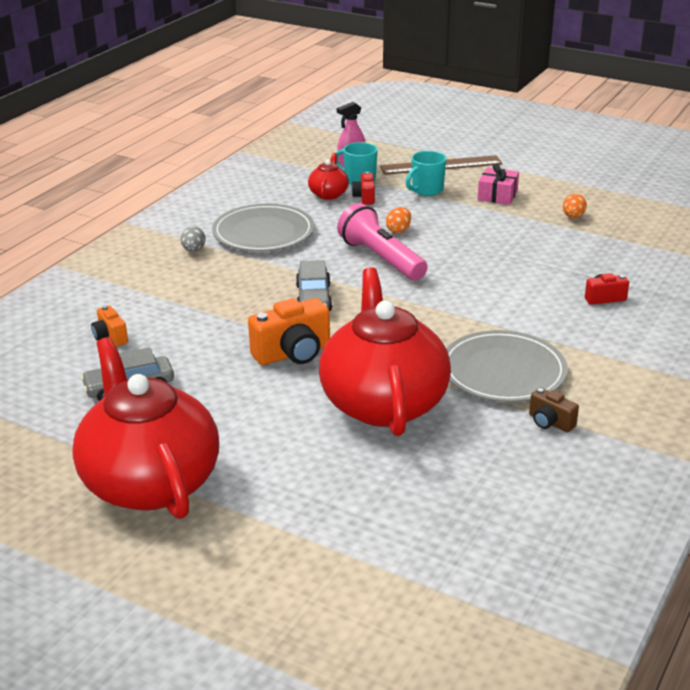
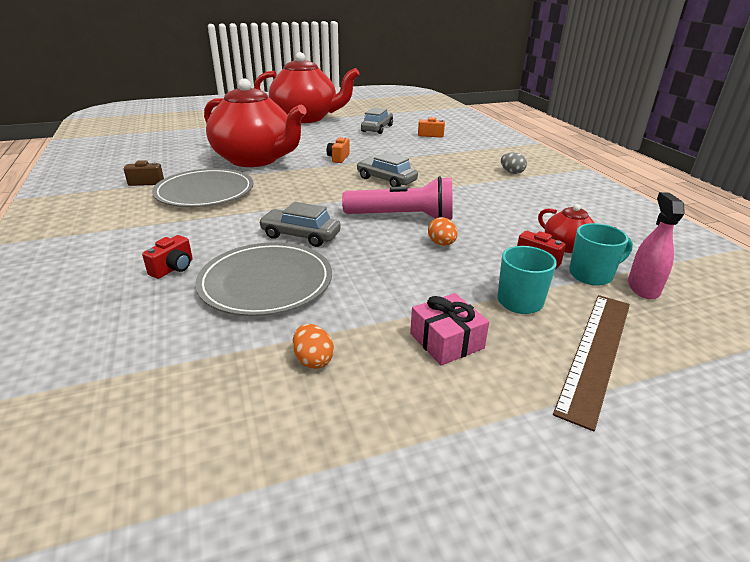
camera: 130 degrees right, 0 degrees up
grey plate [212,204,314,252] -> grey plate moved to [195,242,332,316]
orange camera [248,298,330,365] -> orange camera [326,137,350,163], size x0.55
none -> grey car [259,202,341,247]

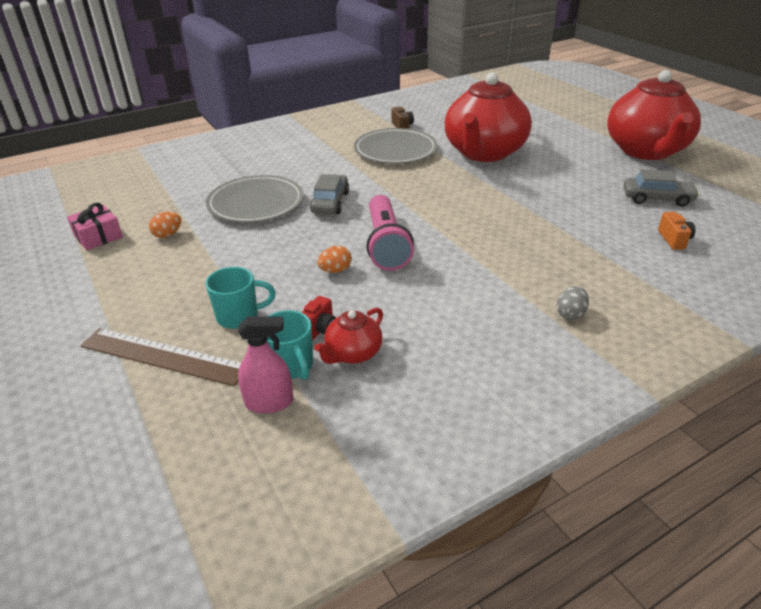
camera: 80 degrees right, 5 degrees up
red camera [142,235,193,279] -> none
orange camera [326,137,350,163] -> none
grey car [356,152,418,187] -> none
pink gift [410,293,489,366] -> pink gift moved to [67,203,123,250]

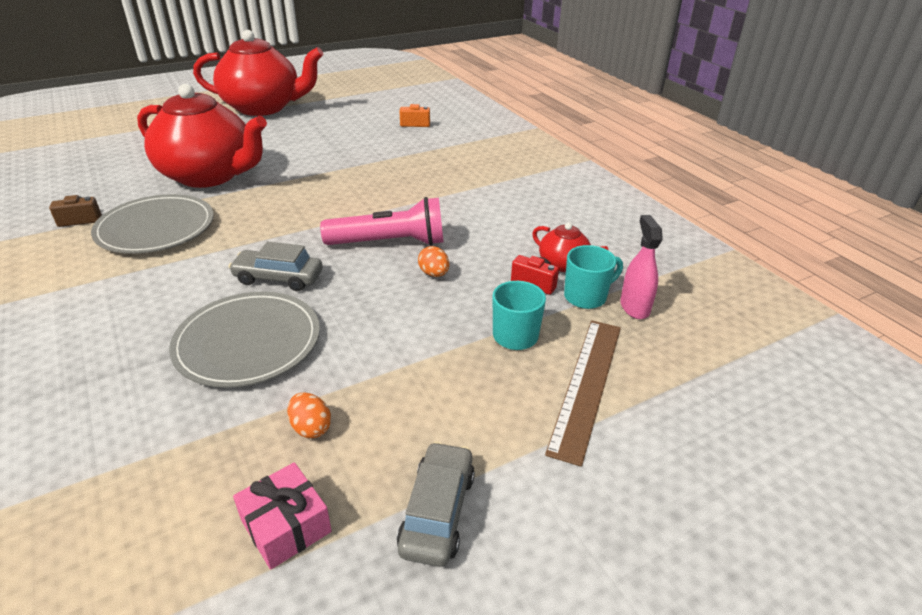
camera: 90 degrees left, 0 degrees up
grey egg [557,286,589,320] -> none
grey car [623,169,700,207] -> grey car moved to [397,442,475,567]

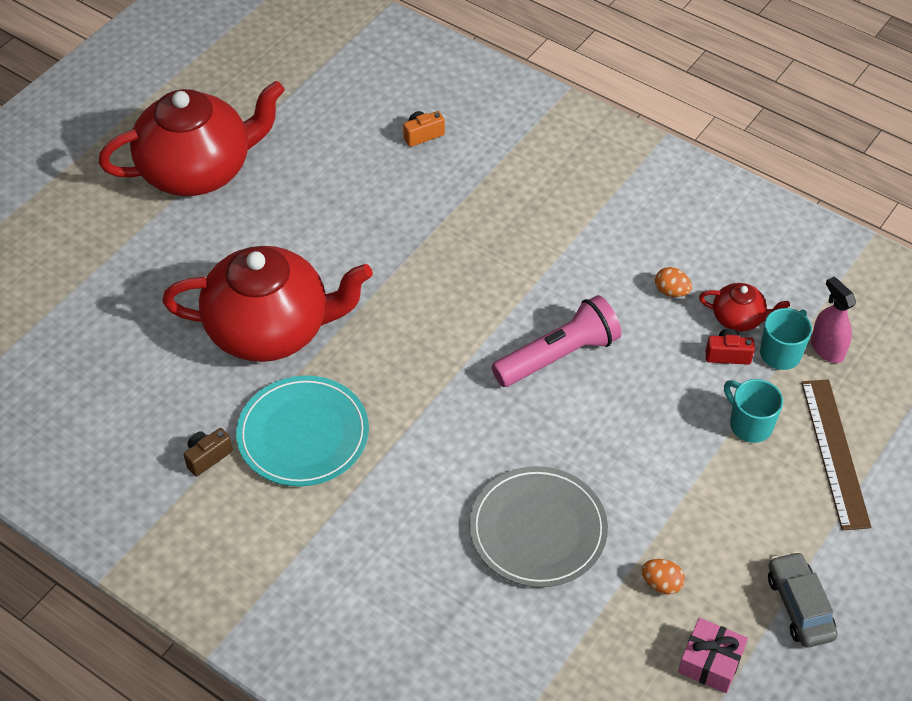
camera: 25 degrees left, 15 degrees up
grey plate [91,194,214,254] -> turquoise plate [236,376,369,487]
grey car [229,242,323,291] -> none
orange egg [418,246,449,277] -> orange egg moved to [655,267,692,297]

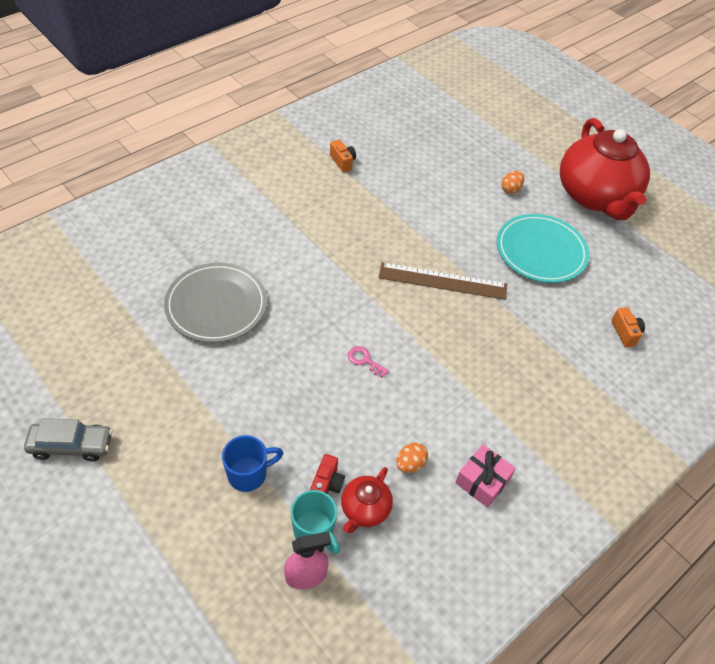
camera: 100 degrees right, 0 degrees up
red teapot [162,246,373,362] -> none
brown camera [184,428,233,477] -> orange camera [330,140,356,173]
turquoise plate [236,376,369,487] -> turquoise plate moved to [497,214,589,283]
pink flashlight [492,295,622,387] -> pink key [348,346,389,378]
orange egg [642,559,685,594] -> orange egg moved to [501,171,524,194]
pink gift [678,618,748,693] -> pink gift moved to [455,444,516,508]
turquoise mug [724,379,783,443] -> blue mug [222,435,283,492]
brown ruler [801,379,871,530] -> brown ruler moved to [379,262,507,300]

